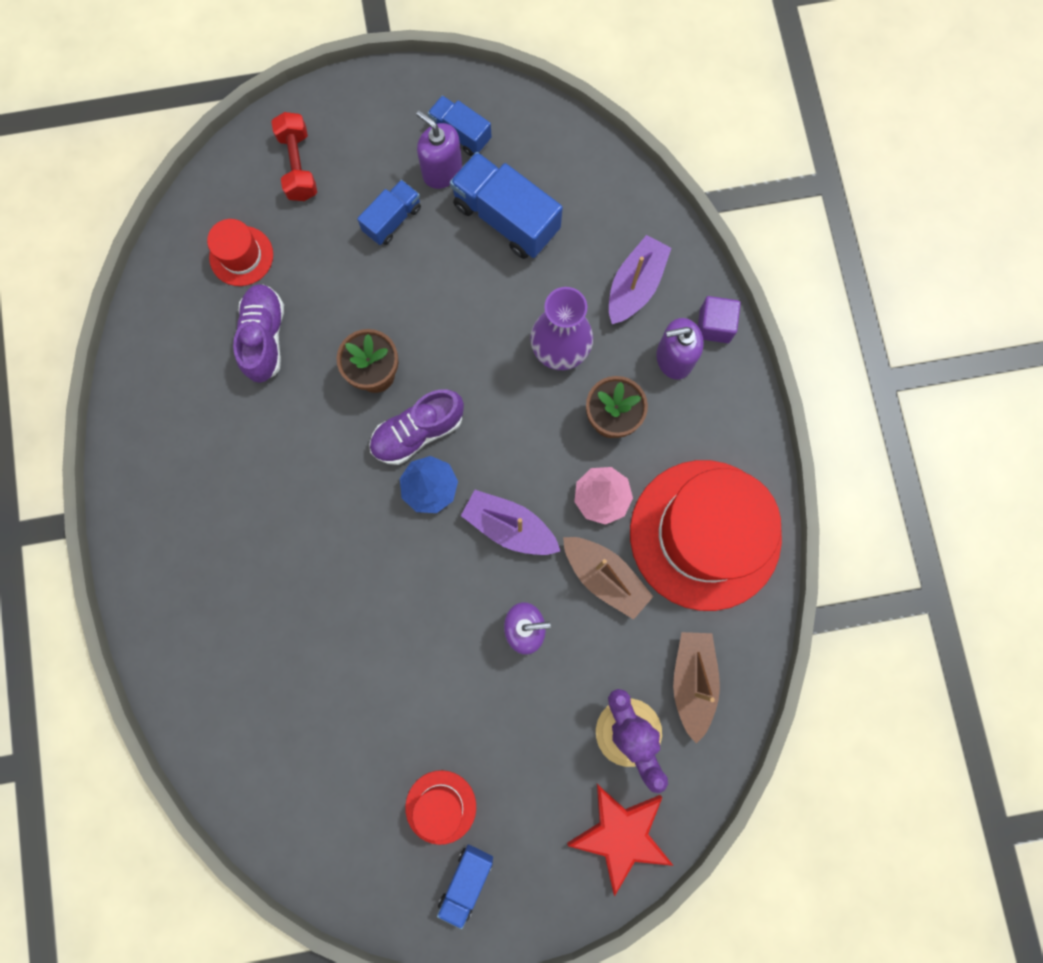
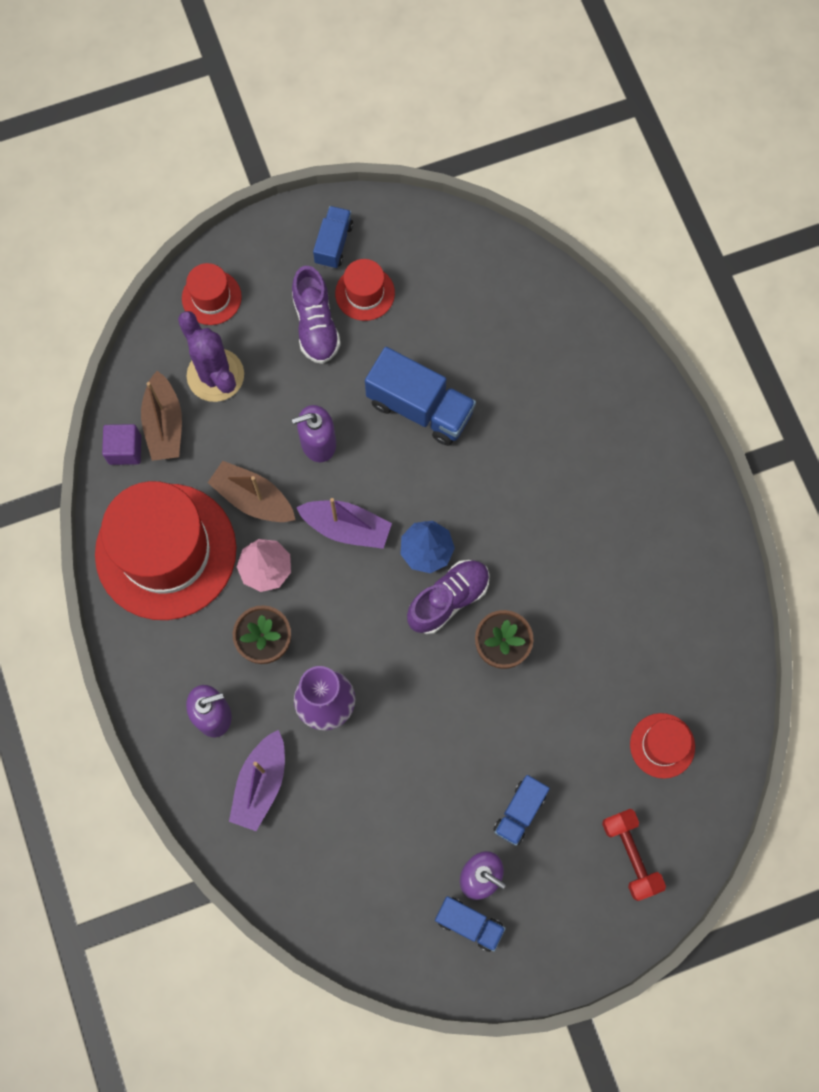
camera: 170 degrees right, 5 degrees down
purple shoe [233,284,284,383] -> purple shoe moved to [292,266,341,364]
blue truck [450,152,563,259] -> blue truck moved to [365,347,476,446]
red star [567,784,673,896] -> red hat [182,263,242,325]
purple cube [698,296,741,343] -> purple cube moved to [102,424,141,465]

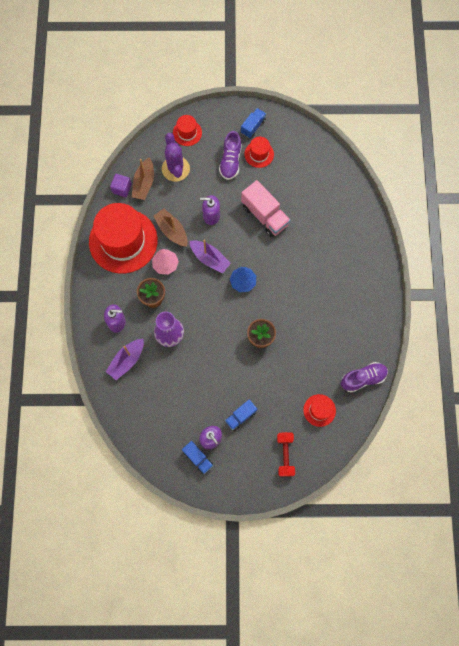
camera: 20 degrees right, 0 degrees up
blue truck [365,347,476,446] -> pink truck [241,180,291,237]
purple shoe [407,560,490,634] -> purple shoe moved to [341,362,388,392]

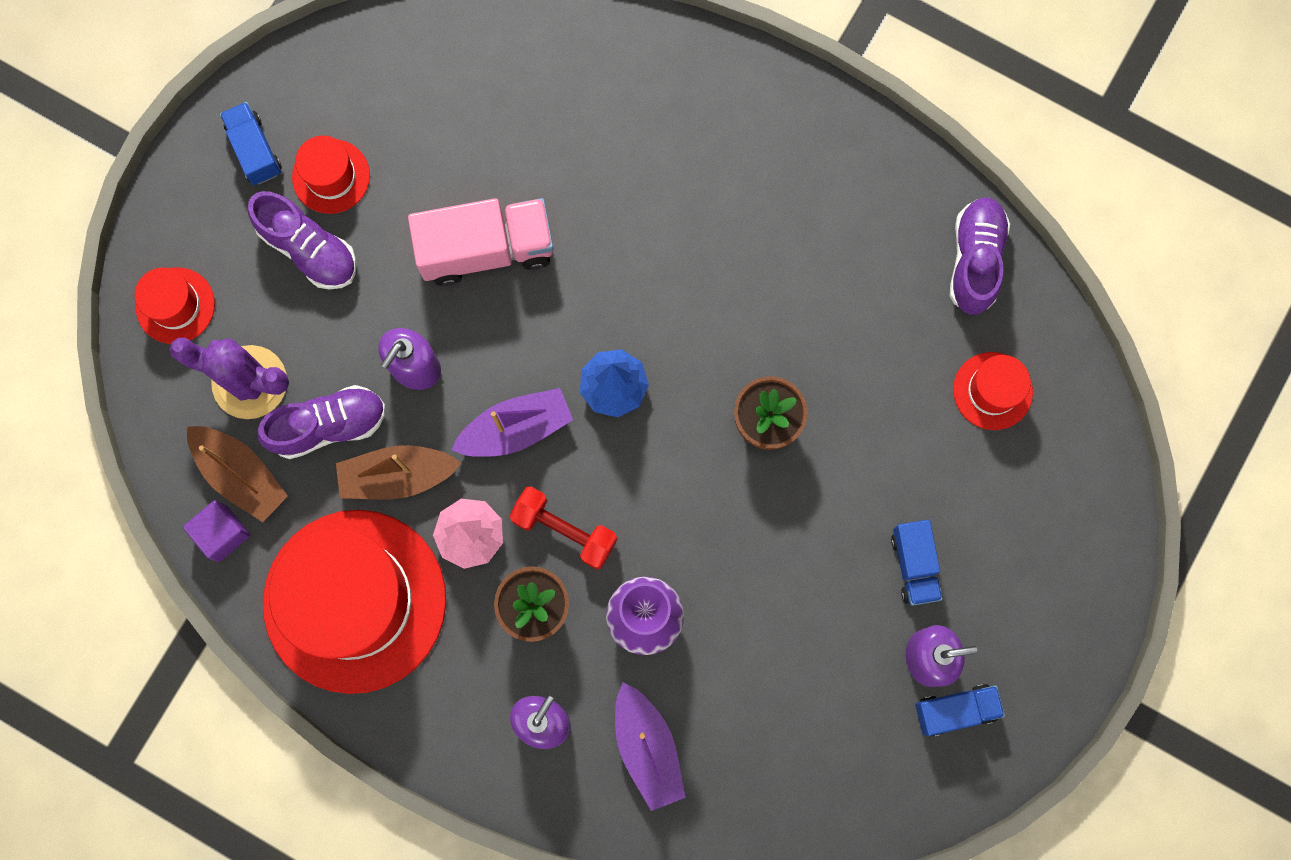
camera: 60 degrees left, 5 degrees up
red dumbbell [277,432,295,477] -> red dumbbell moved to [509,486,617,569]
none -> purple shoe [257,385,386,459]

